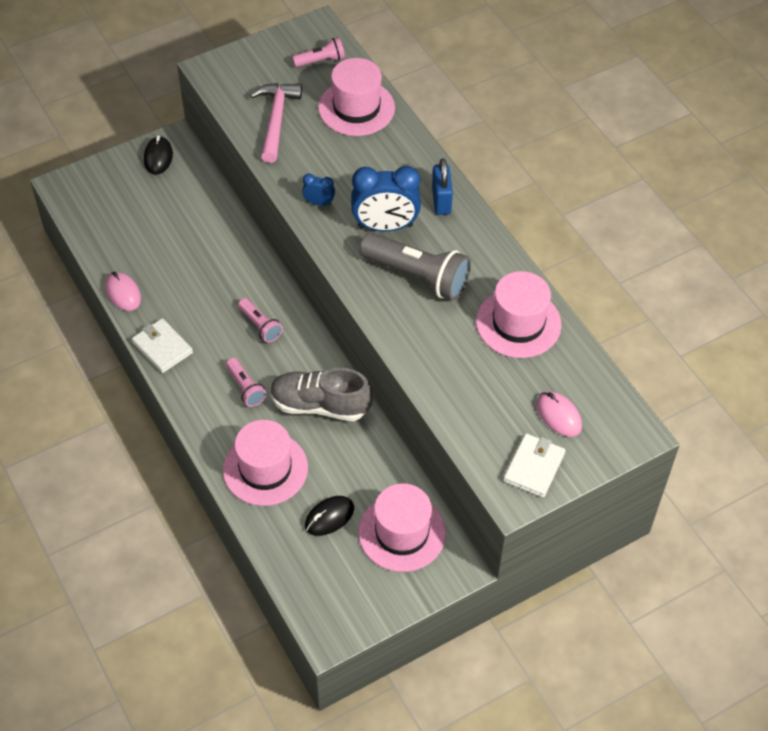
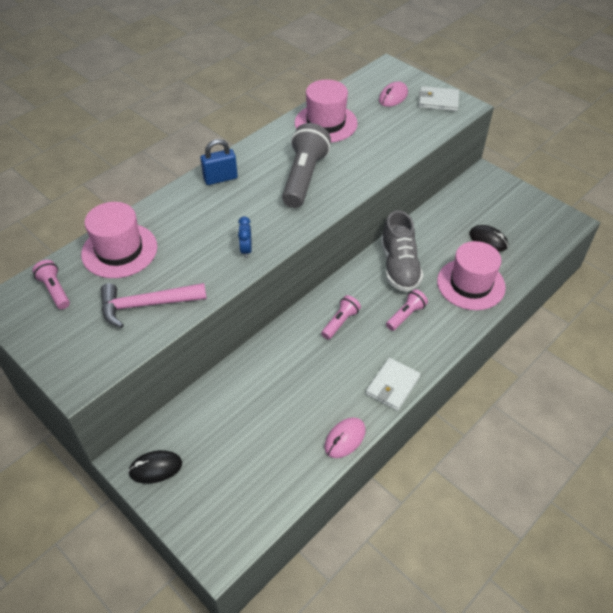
camera: 105 degrees left, 5 degrees down
blue clock [351,166,421,232] -> none
pink hat [359,484,446,572] -> none

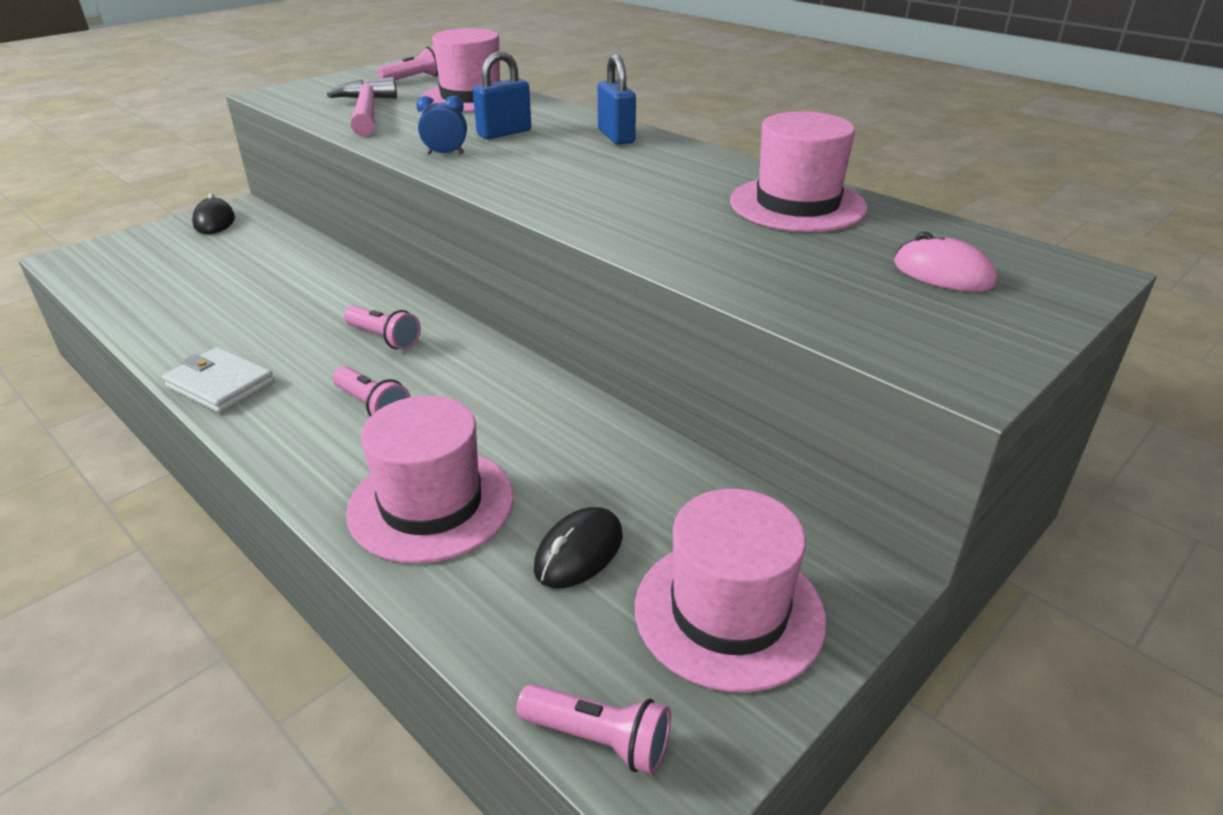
camera: 90 degrees right, 15 degrees down
grey flashlight [282,123,331,208] -> none
pink mouse [324,417,366,458] -> none
grey shoe [381,210,423,292] -> none
white wallet [419,86,459,111] -> none
none -> blue padlock [473,51,531,139]
none -> pink flashlight [516,684,671,775]
none -> pink hat [635,489,826,692]

